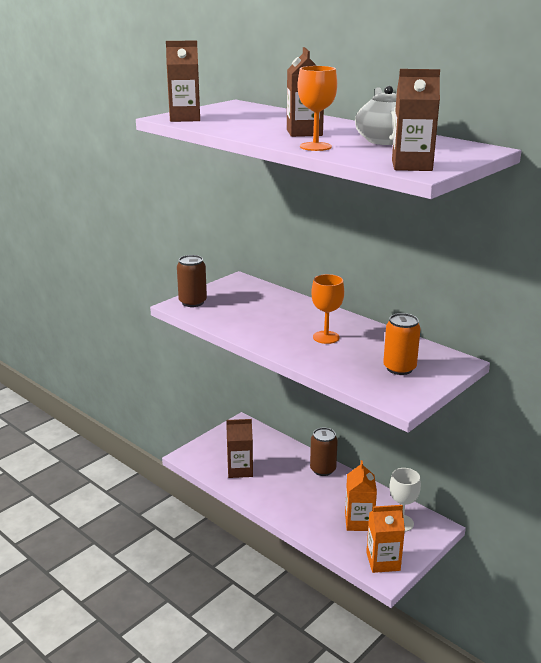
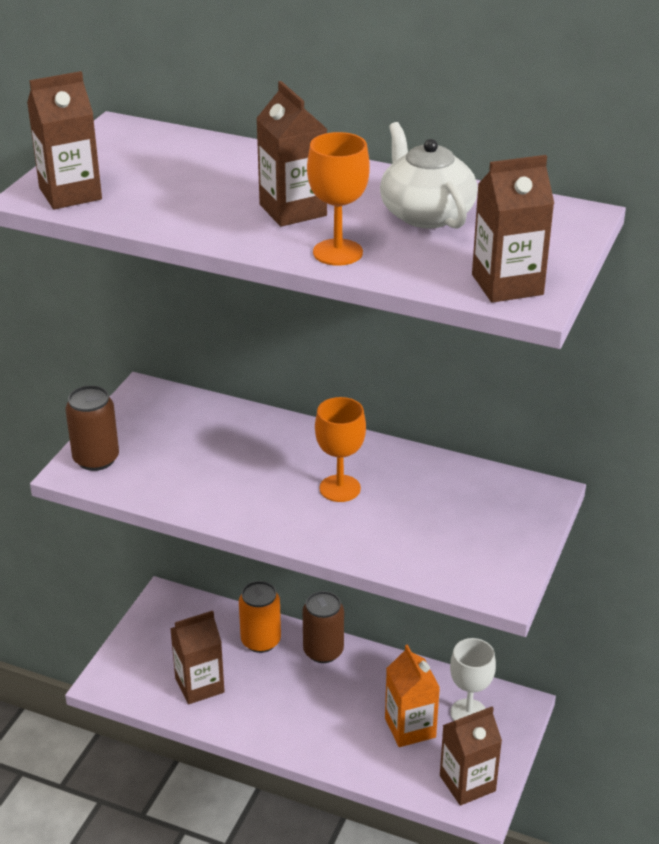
camera: 20 degrees left, 10 degrees up
orange carton [366,505,405,573] -> brown carton [440,707,502,806]
orange can [383,313,421,375] -> orange can moved to [239,581,281,653]

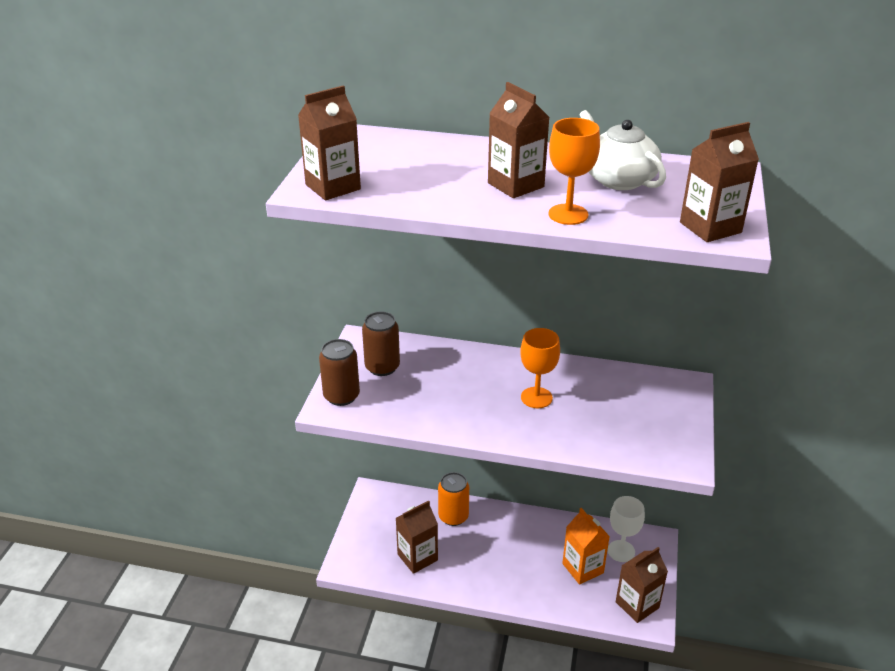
camera: 10 degrees left, 0 degrees up
brown can [302,591,344,663] -> brown can moved to [362,312,400,376]

